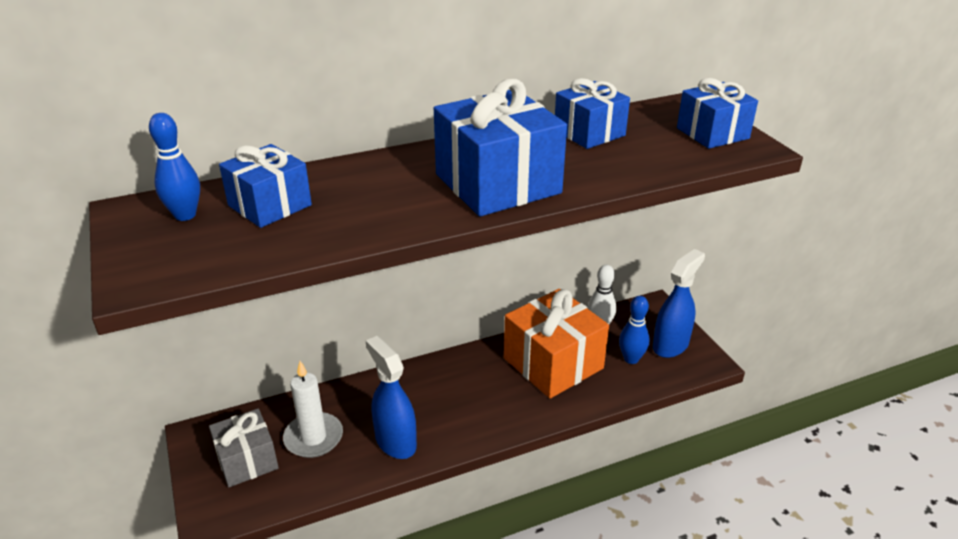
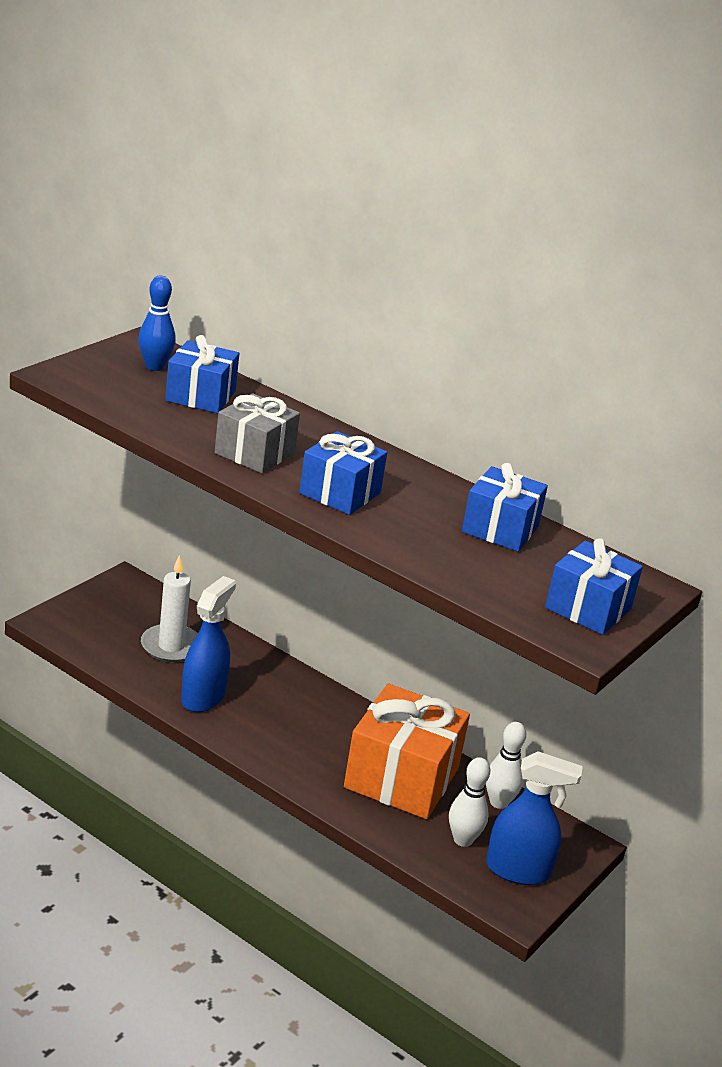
camera: 55 degrees right, 5 degrees down
grey gift [209,408,279,487] -> grey gift moved to [215,393,300,473]
blue gift [434,79,567,217] -> blue gift [299,431,387,515], size x0.61
blue bowling pin [619,296,649,364] -> white bowling pin [449,757,490,847]

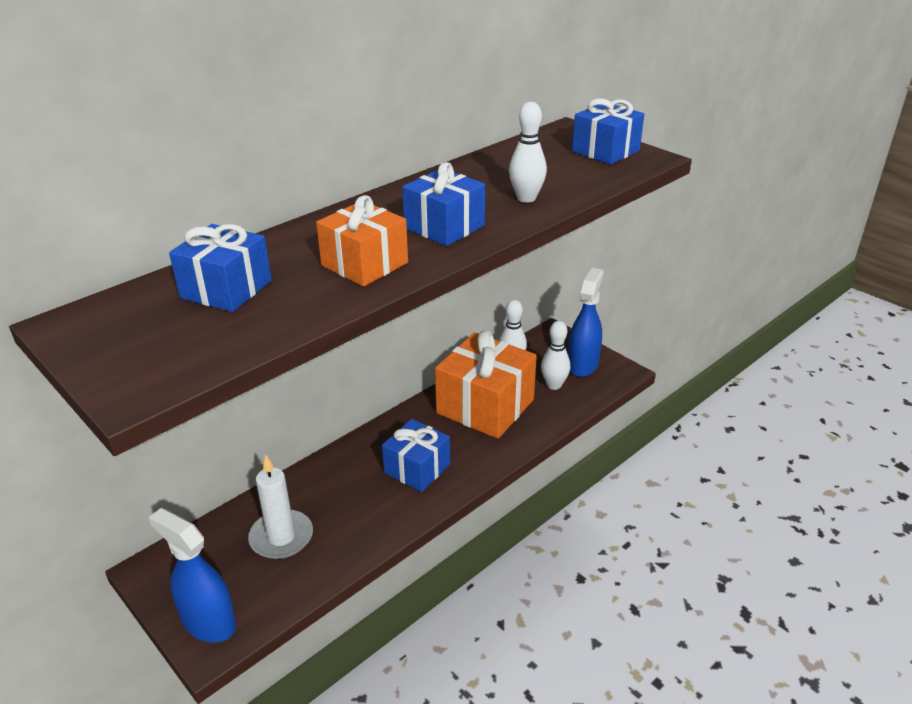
camera: 75 degrees left, 5 degrees up
blue bowling pin [138,276,176,371] -> none
blue spray bottle [181,576,236,712] -> blue spray bottle moved to [148,508,236,643]
grey gift [215,393,300,473] -> orange gift [316,195,408,287]
blue gift [462,463,548,552] -> blue gift moved to [382,419,450,492]
none -> white bowling pin [509,102,547,203]

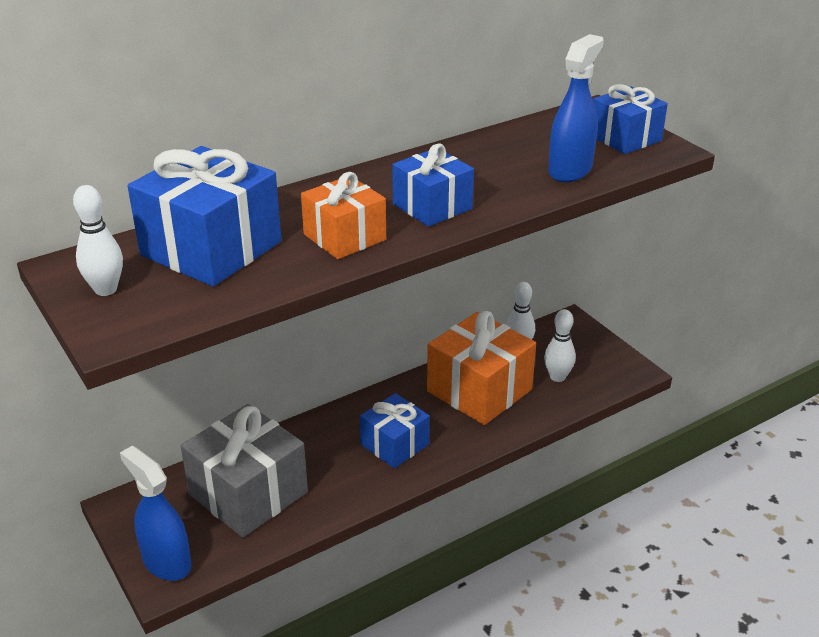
camera: 10 degrees right, 0 degrees up
blue gift [169,224,272,312] -> blue gift [128,146,282,287], size x1.64
white candle [248,455,313,559] -> grey gift [181,404,308,538]
white bowling pin [509,102,547,203] -> white bowling pin moved to [73,185,123,296]
blue spray bottle [568,268,603,377] -> blue spray bottle moved to [548,34,604,182]

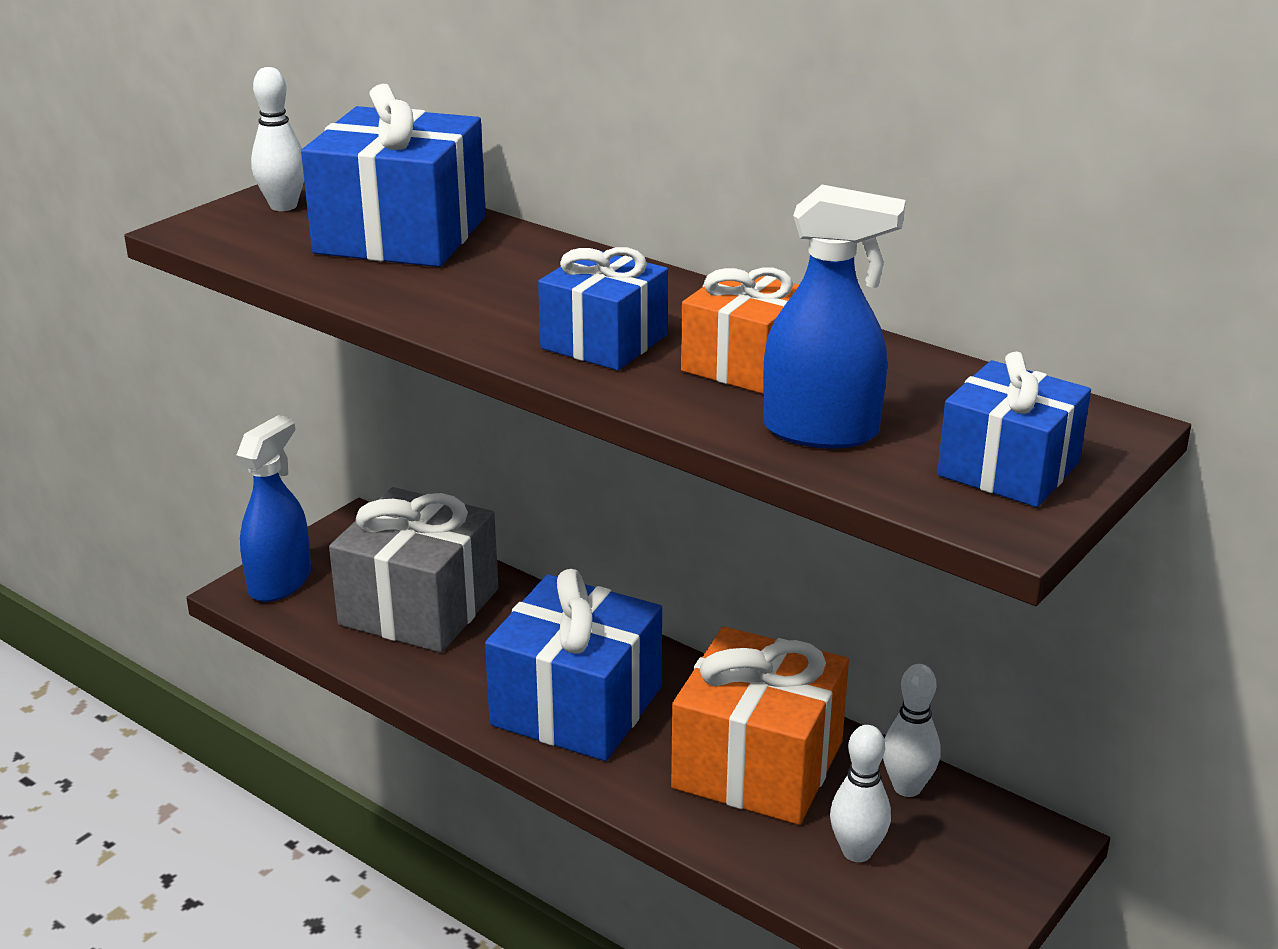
camera: 70 degrees right, 5 degrees down
orange gift [301,172,386,259] -> orange gift moved to [681,267,799,394]
blue gift [360,393,430,468] -> blue gift [485,569,662,761], size x1.64

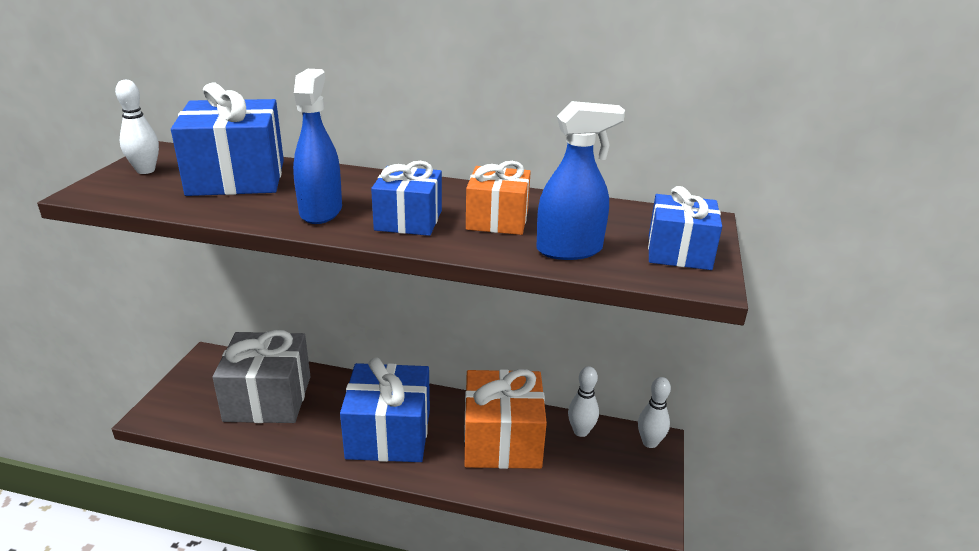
camera: 25 degrees left, 0 degrees up
blue spray bottle [236,415,311,602] -> blue spray bottle moved to [293,69,342,224]
white bowling pin [830,725,891,862] -> white bowling pin moved to [638,377,671,448]

